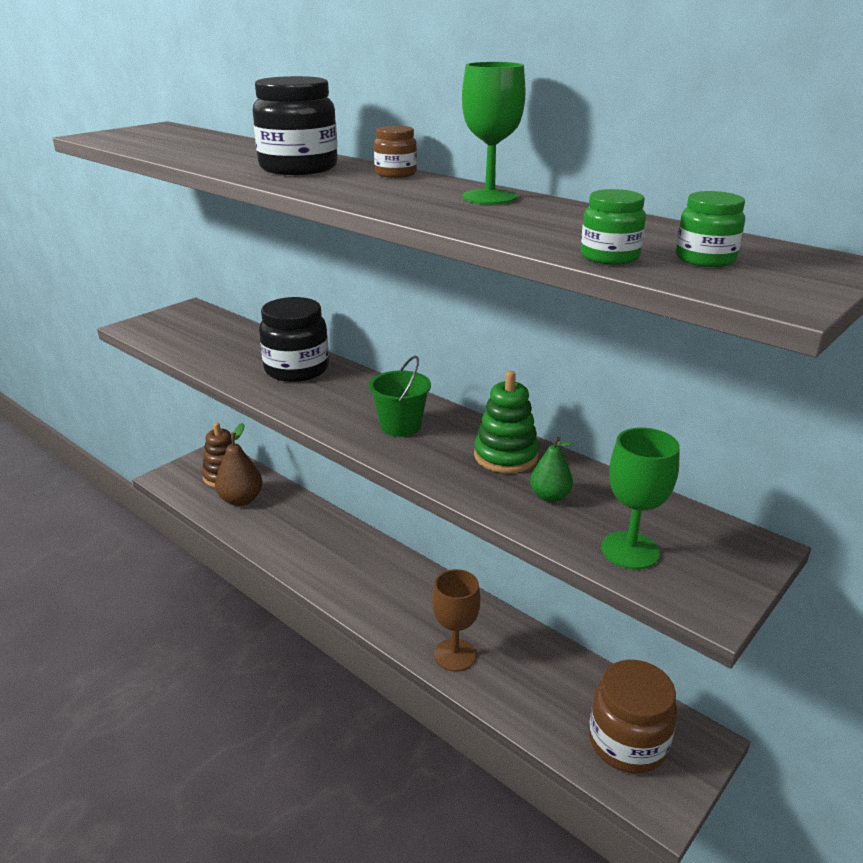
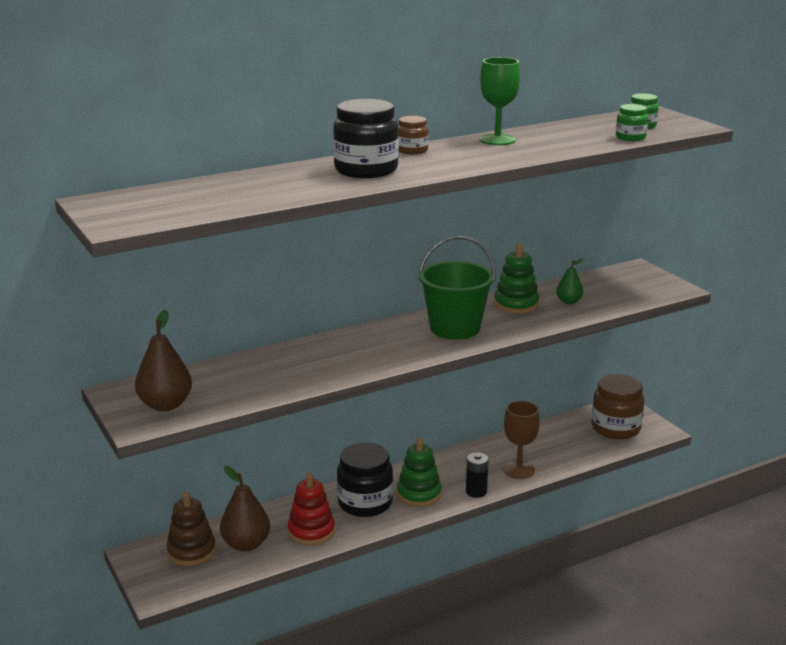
camera: 70 degrees left, 5 degrees down
black jar [259,297,329,382] -> black jar moved to [337,443,393,517]
green bucket [369,356,431,437] -> green bucket [419,236,495,340], size x1.59
green goblet [601,428,680,569] -> none
none -> brown pear [135,310,192,411]
none -> red stacking toy [288,473,335,545]
none -> green stacking toy [397,438,442,507]
none -> black battery [466,452,489,498]

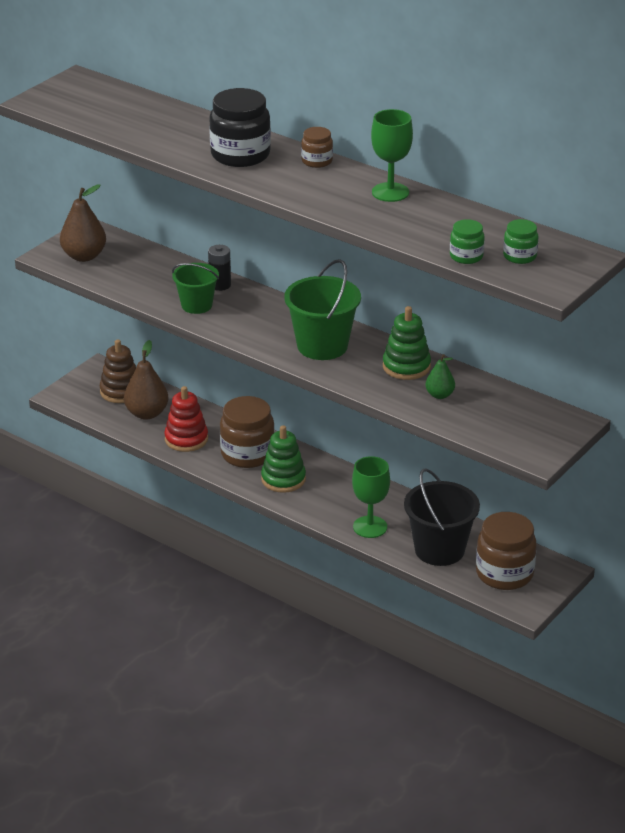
camera: 65 degrees right, 10 degrees up
black jar [337,443,393,517] -> brown jar [220,396,275,468]
black battery [466,452,489,498] -> black battery moved to [208,245,231,291]
brown goblet [503,401,540,479] -> green goblet [352,456,390,538]
none -> green bucket [172,263,219,314]
none -> black bucket [404,468,480,566]

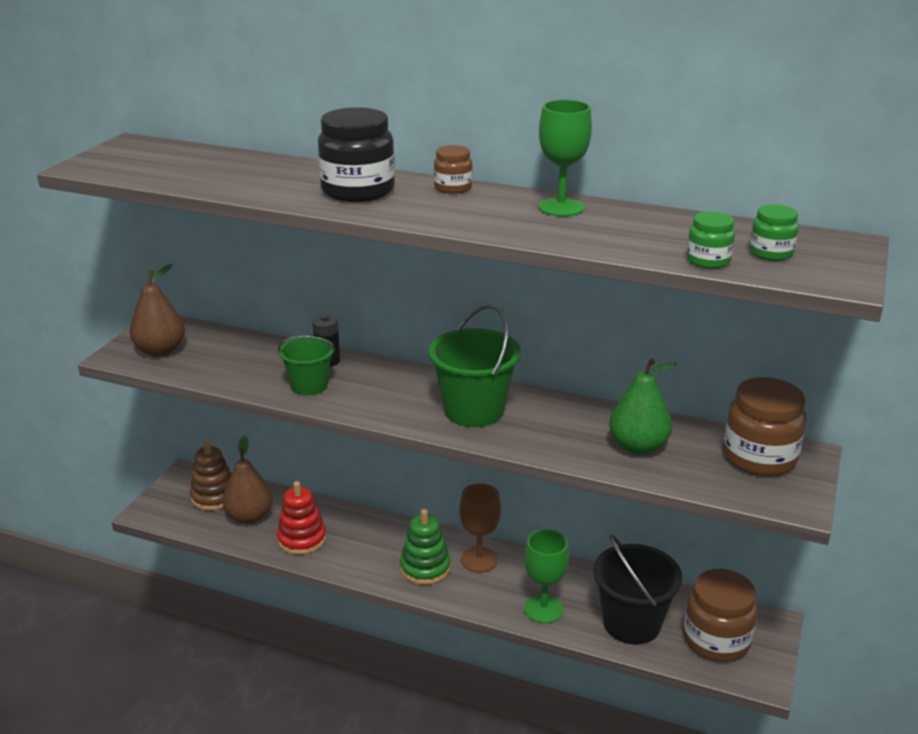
camera: 15 degrees left, 5 degrees down
brown jar [220,396,275,468] -> brown jar moved to [723,377,806,476]
green stacking toy [383,306,431,380] -> none
green pear [425,354,455,399] -> green pear [609,358,677,455], size x1.72
none -> brown goblet [459,483,501,573]

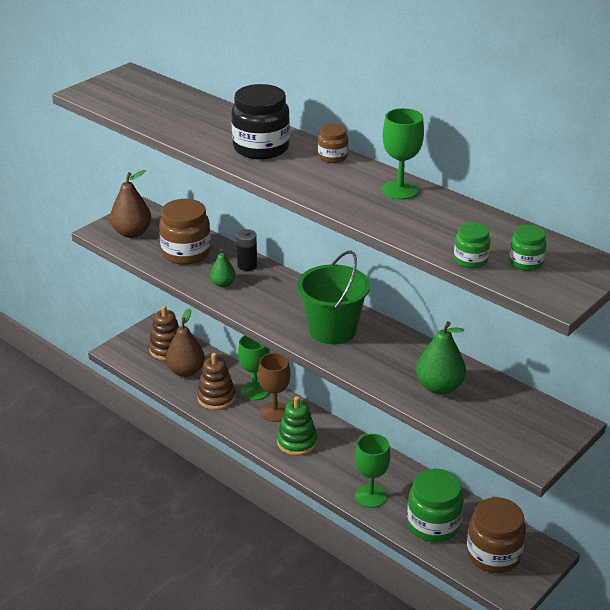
camera: 20 degrees right, 5 degrees up
red stacking toy [277,481,326,555] -> brown stacking toy [197,353,236,410]
green bucket [278,336,335,396] -> green pear [210,249,236,287]
brown goblet [459,483,501,573] -> brown goblet moved to [258,353,291,422]
black bucket [593,534,683,644] -> green jar [407,469,464,542]
brown jar [723,377,806,476] -> brown jar moved to [159,199,211,265]
none -> green goblet [238,335,270,400]

